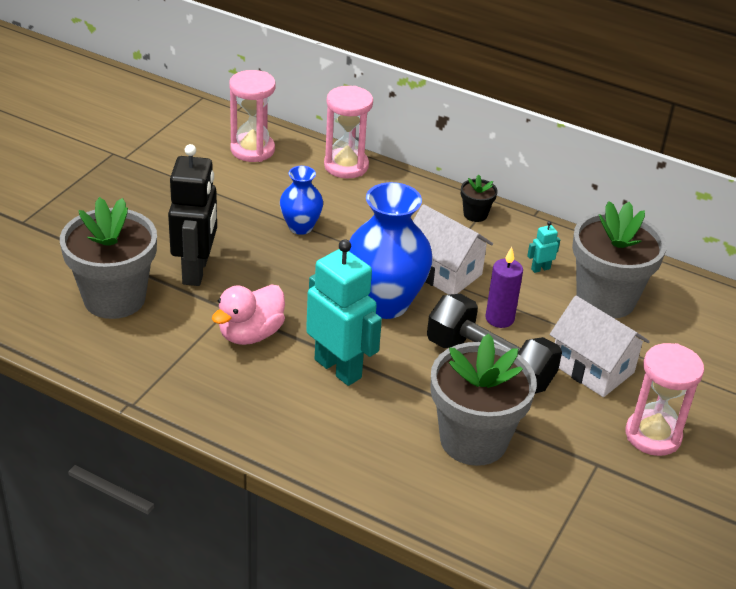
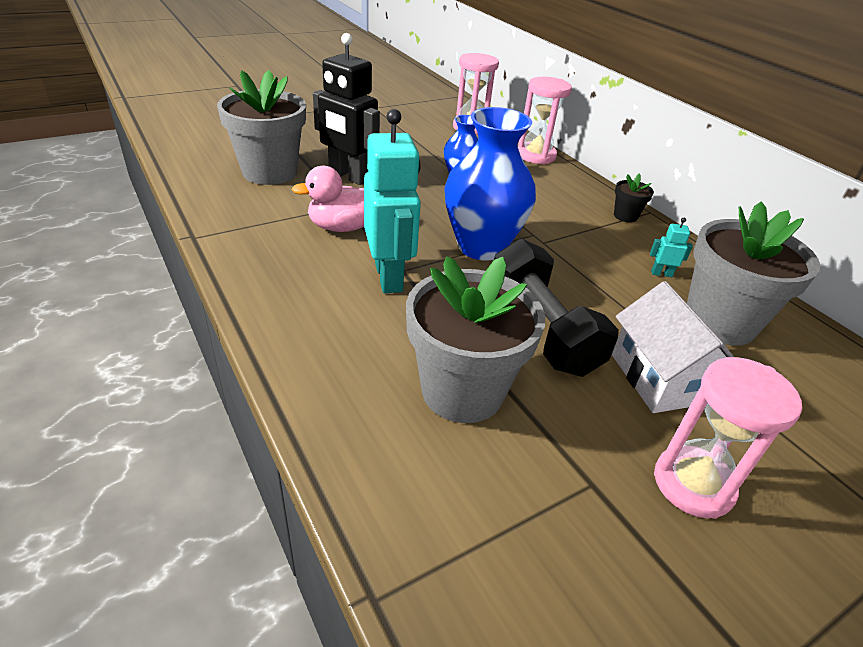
camera: 30 degrees right, 0 degrees up
black robot [168,144,217,286] -> black robot turned 90 degrees clockwise [313,33,380,185]
white house [413,204,493,295] -> none
purple candle [485,247,523,328] -> none

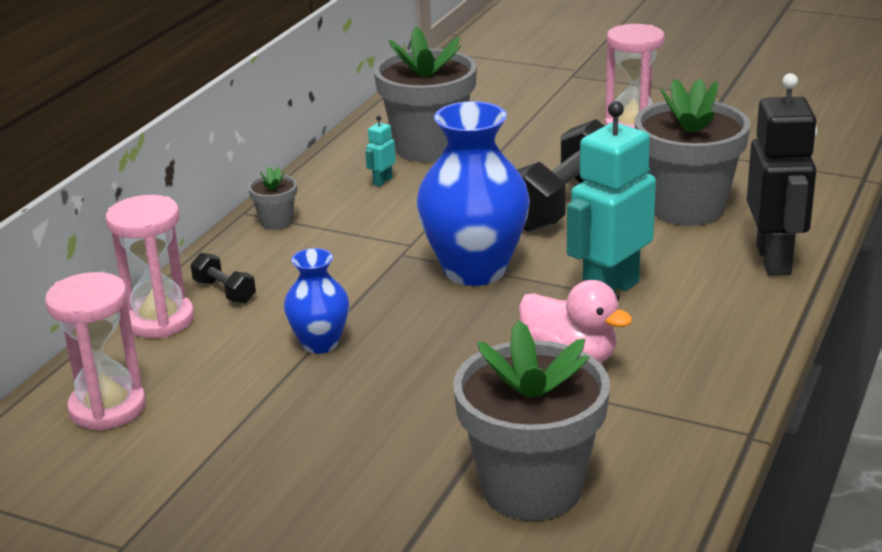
camera: 120 degrees left, 10 degrees down
black robot [313,33,380,185] -> black robot moved to [747,73,817,276]
white house [612,281,734,413] -> none
black flower pot [614,173,654,223] -> grey flower pot [248,167,297,230]
turquoise robot [650,218,693,277] -> turquoise robot turned 60 degrees clockwise [365,115,396,187]
none -> black dumbbell [191,253,256,303]

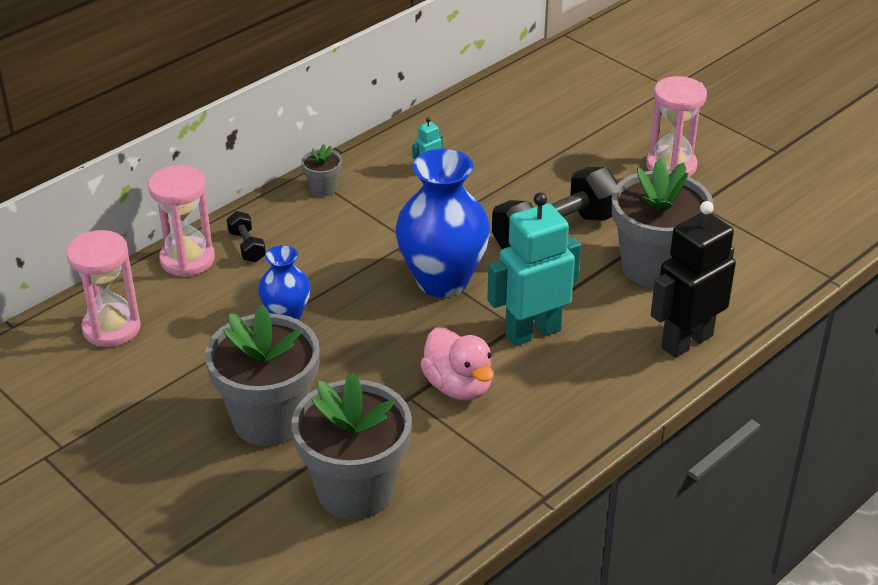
camera: 20 degrees right, 10 degrees up
grey flower pot [374,27,477,162] -> grey flower pot moved to [205,305,320,446]
black robot [747,73,817,276] -> black robot turned 150 degrees counterclockwise [651,201,736,358]

